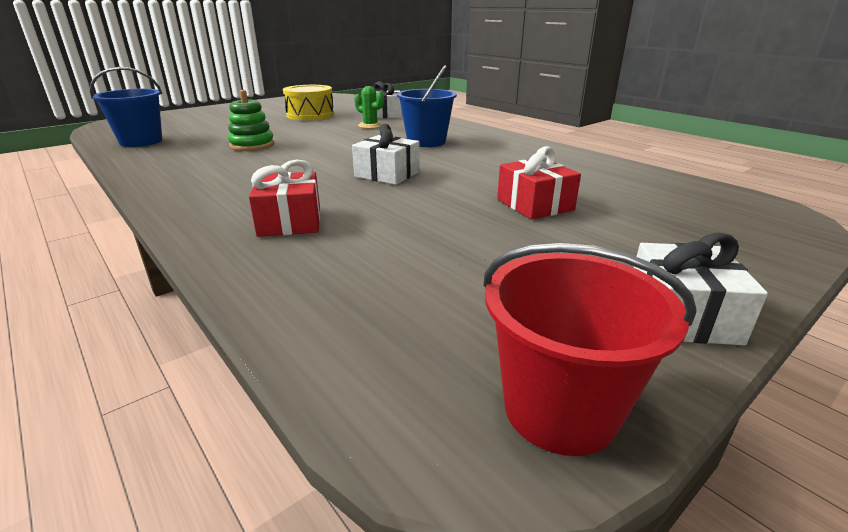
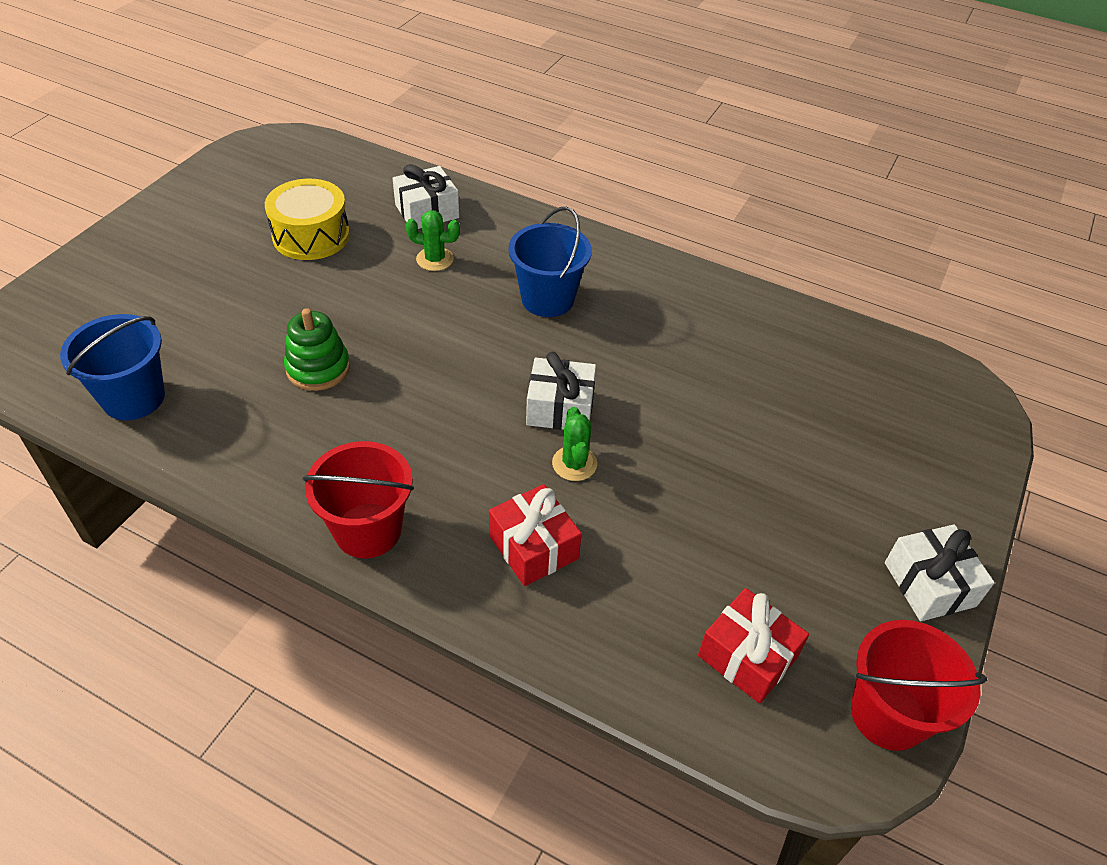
camera: 25 degrees left, 20 degrees up
red gift [497,146,581,220] -> red gift moved to [698,588,809,704]
none -> red bucket [302,441,414,558]
none -> green cactus [552,407,597,481]

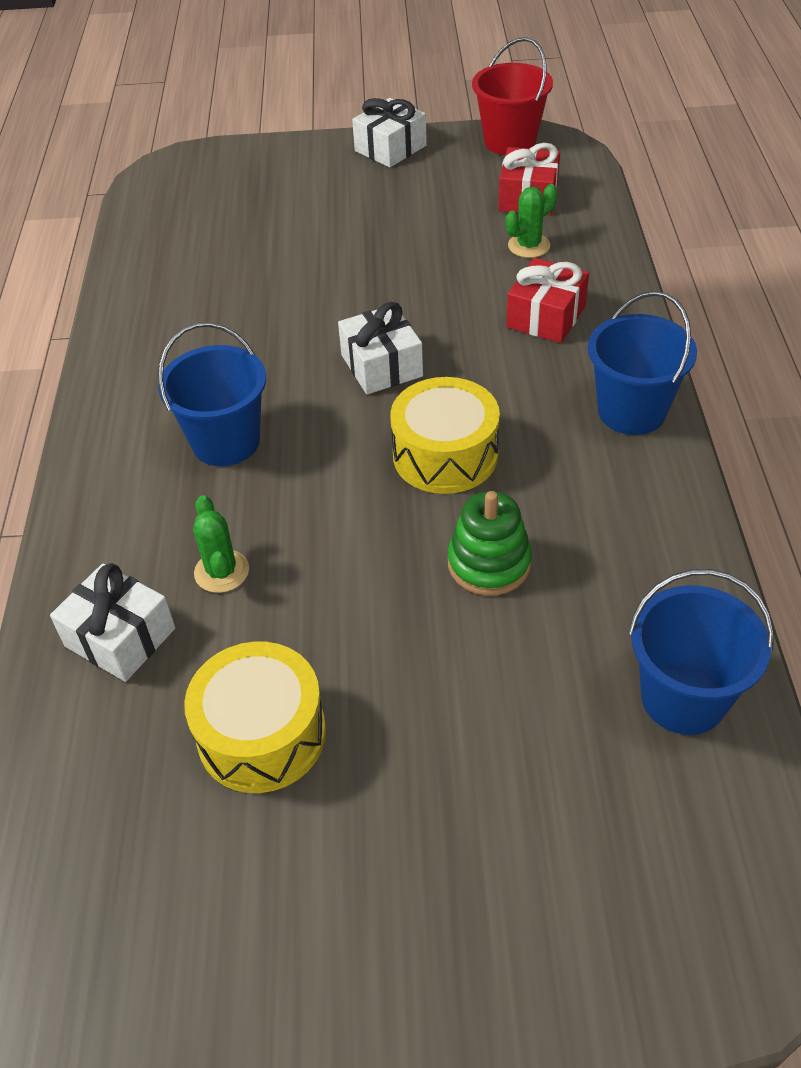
camera: 115 degrees left, 0 degrees up
red bucket [302,441,414,558] -> blue bucket [588,291,697,435]
green cactus [552,407,597,481] -> green cactus moved to [505,184,557,258]
none -> yellow drum [390,377,500,494]

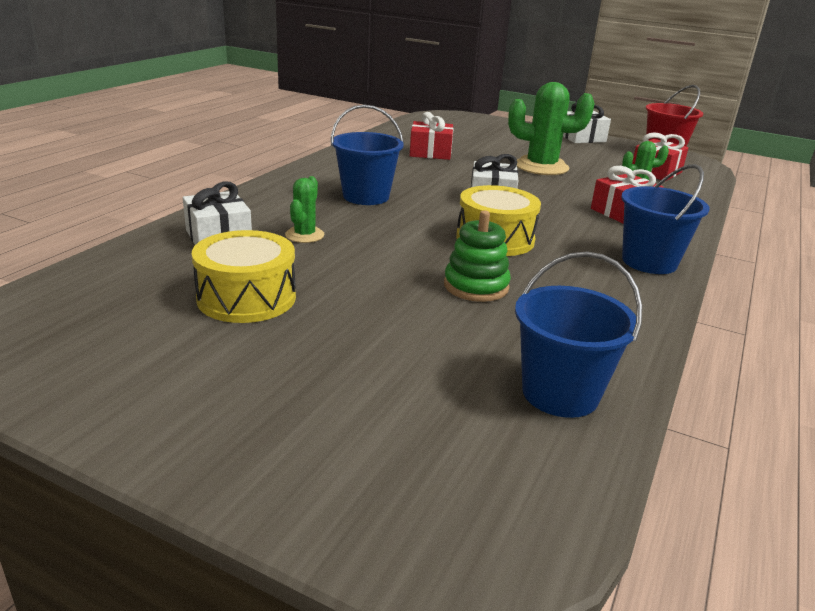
camera: 25 degrees right, 20 degrees down
none -> red gift [410,112,454,160]
none -> green cactus [508,82,594,175]

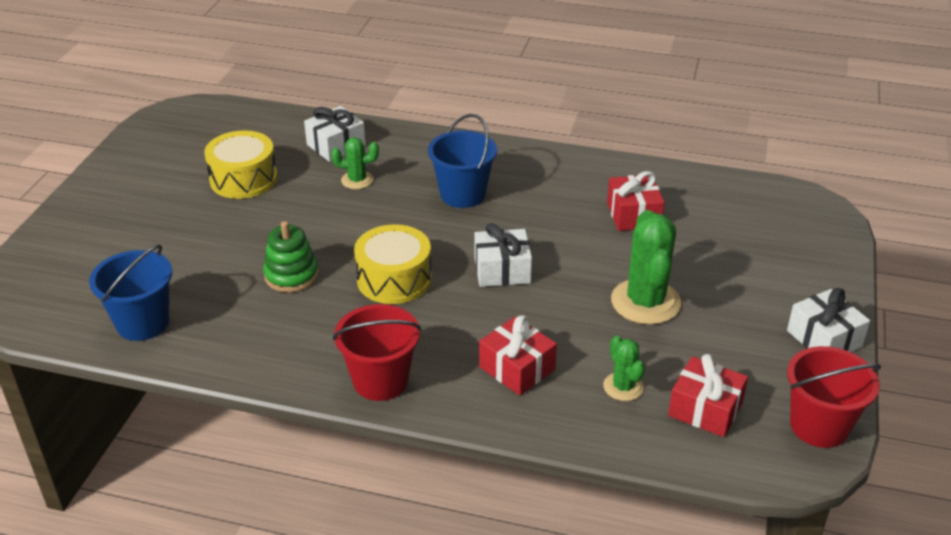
camera: 80 degrees right, 10 degrees up
blue bucket [621,164,710,274] -> red bucket [333,304,422,401]

